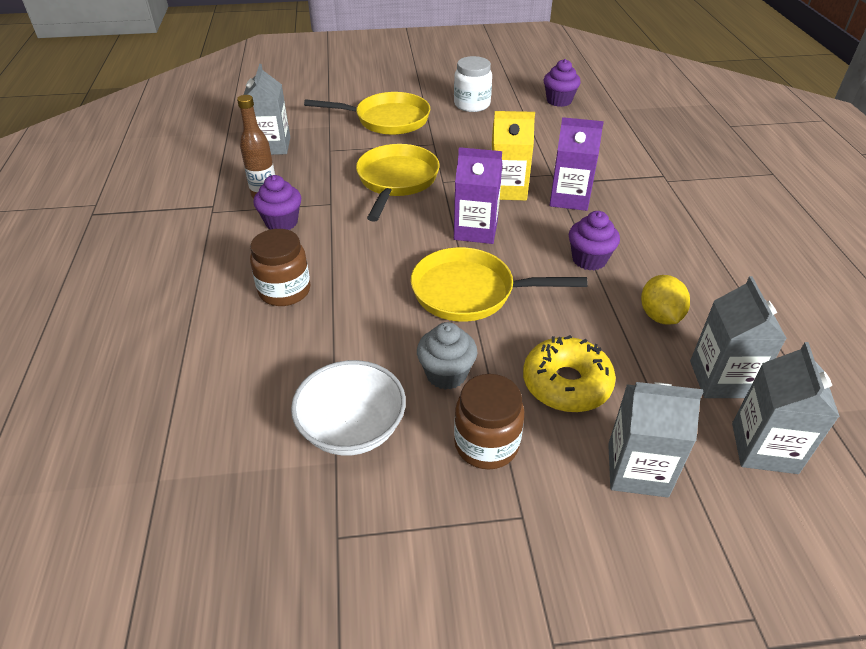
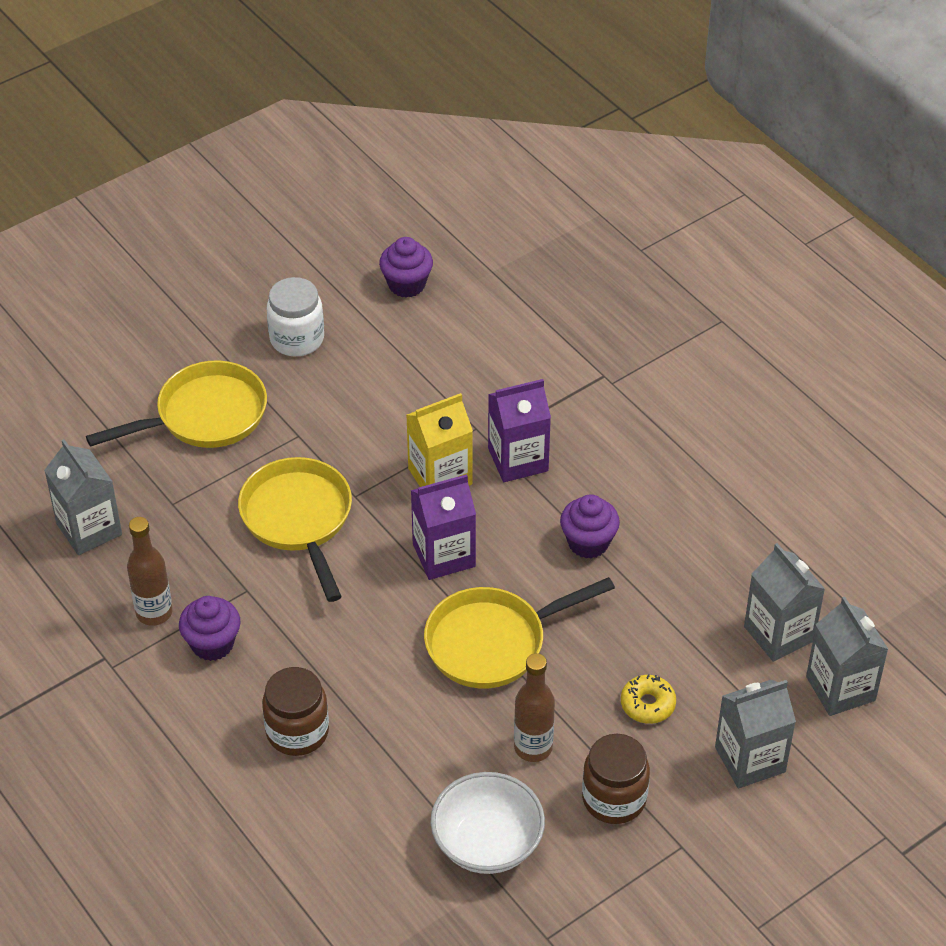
camera: 30 degrees left, 5 degrees up
grey cupcake [417,322,478,390] -> brown bottle [514,653,555,762]
yellow donut [523,335,616,412] -> yellow donut [621,674,676,724], size x0.59
yellow lemon [641,275,690,325] -> none

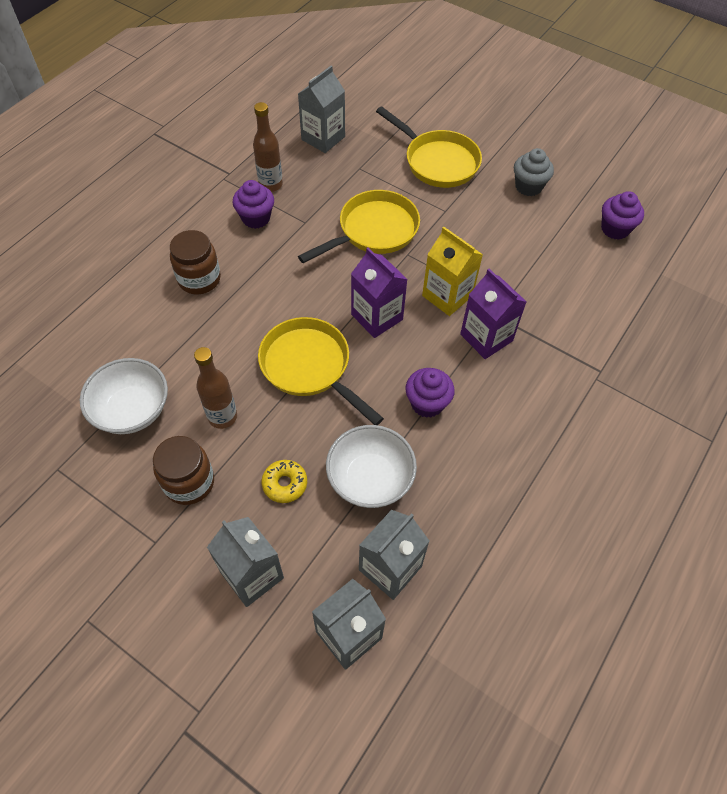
camera: 70 degrees right, 10 degrees up
white jar [267,277,324,356] -> grey cupcake [514,148,554,196]
none -> white bowl [326,425,417,508]

